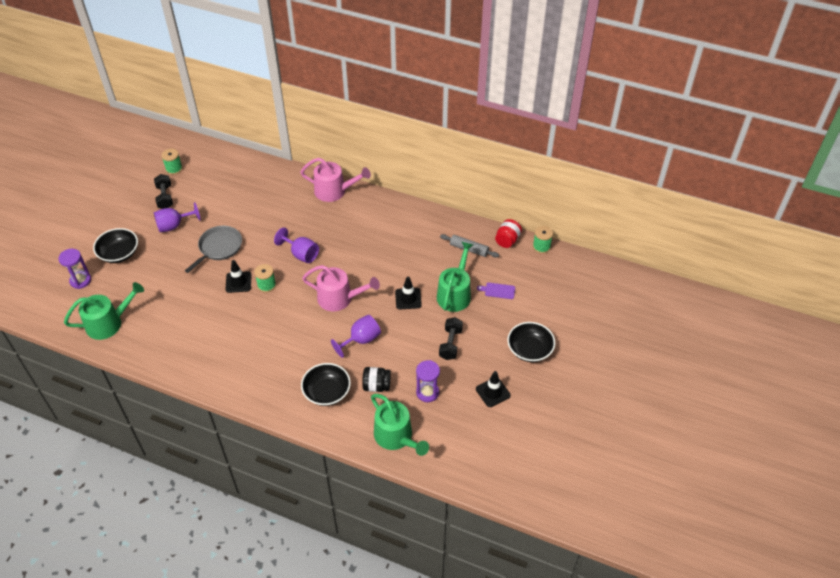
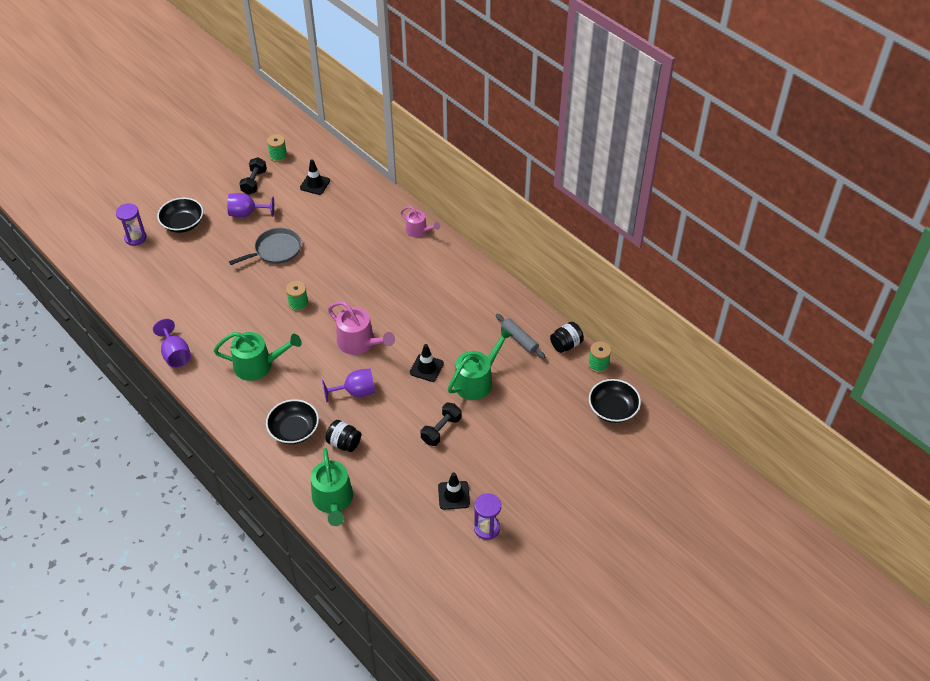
camera: 25 degrees right, 0 degrees up
green watering can [64,282,144,340] -> green watering can moved to [214,332,302,381]
black traffic cone [225,260,252,293] -> black traffic cone moved to [300,159,330,195]
purple goblet [274,227,319,263] -> purple goblet moved to [153,319,191,368]
pink watering can [300,158,371,202] -> pink watering can [401,206,440,237], size x0.62
purple hourglass [416,360,440,402] -> purple hourglass moved to [474,493,501,540]
purple cutting board [477,283,515,299] -> none
red jar [495,219,522,248] -> black jar [550,322,584,353]
black bowl [507,322,555,362] -> black bowl moved to [589,379,641,423]

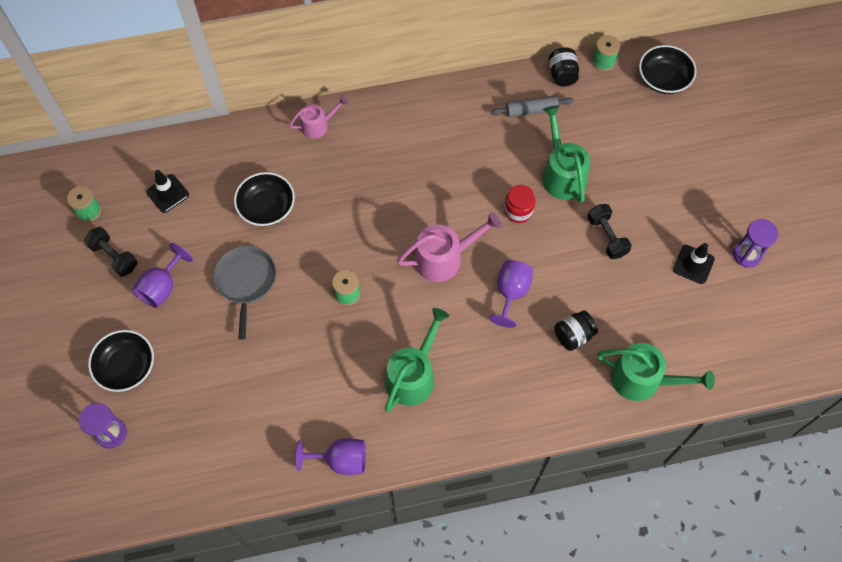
camera: 60 degrees left, 15 degrees up
black bowl [266,399,319,444] -> black bowl moved to [234,172,295,226]
black traffic cone [410,344,444,382] -> red jar [504,185,535,223]

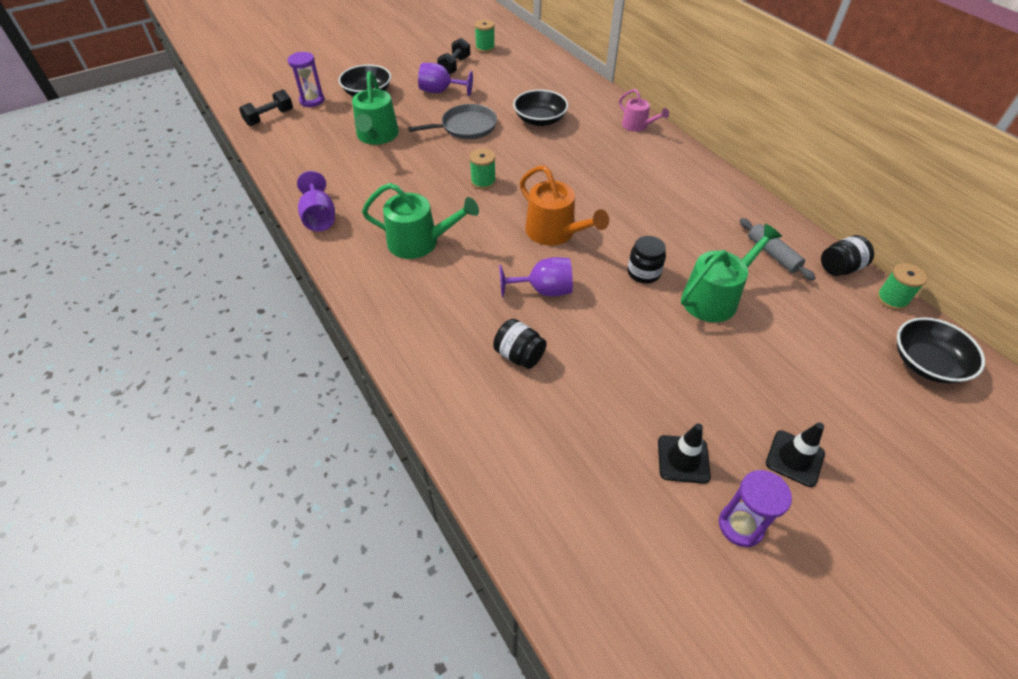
camera: 70 degrees right, 15 degrees down
black traffic cone [146,170,189,213] -> black traffic cone moved to [766,422,825,487]
pink watering can [397,212,501,282] -> orange watering can [520,165,609,246]
red jar [504,185,535,223] -> black jar [628,236,666,284]
black dumbbell [587,204,632,259] -> black dumbbell moved to [239,89,293,126]
green watering can [597,343,715,401] -> green watering can moved to [352,71,399,145]

